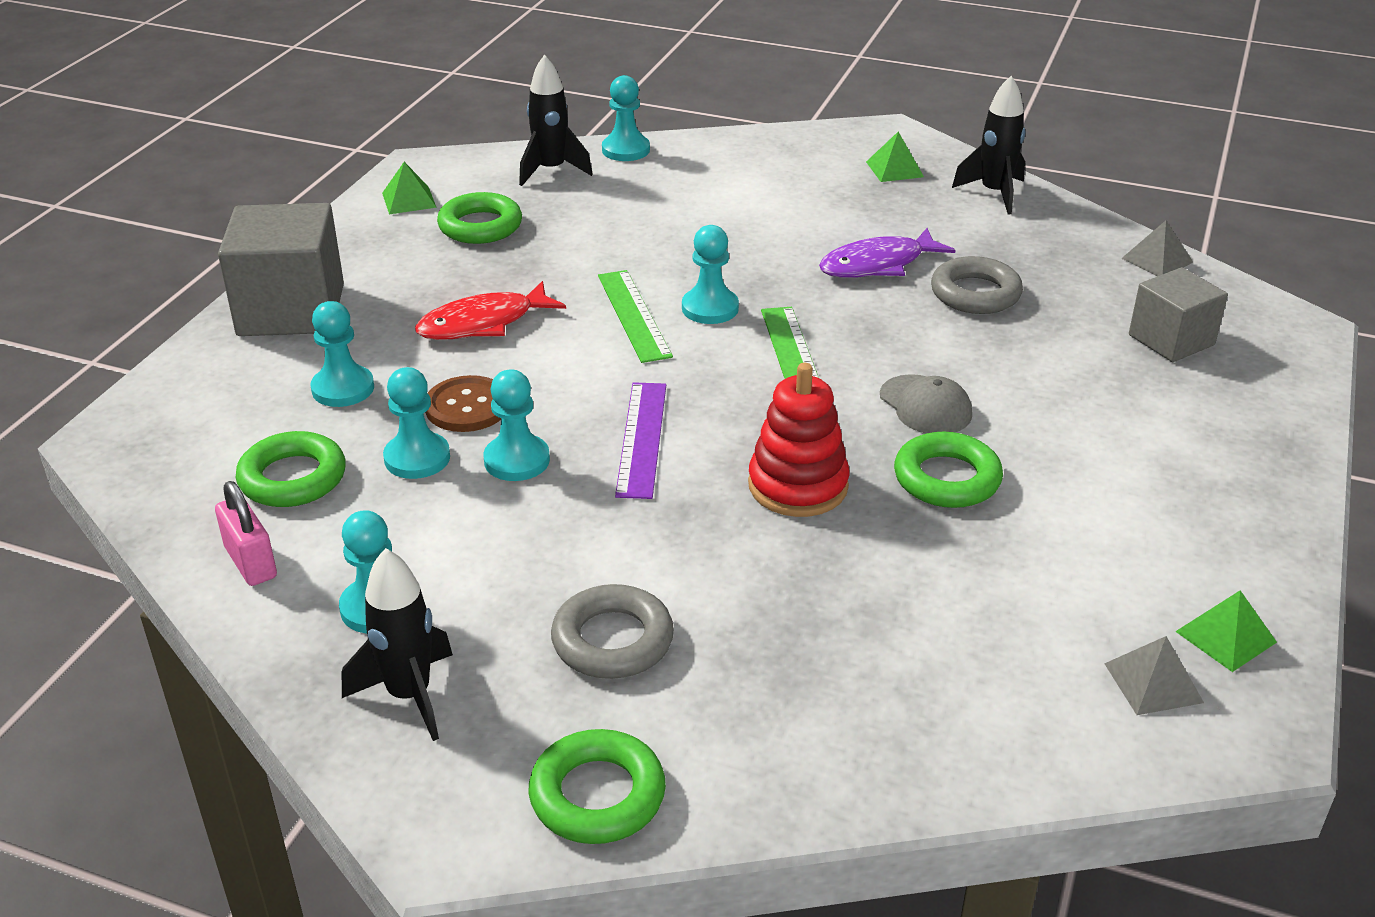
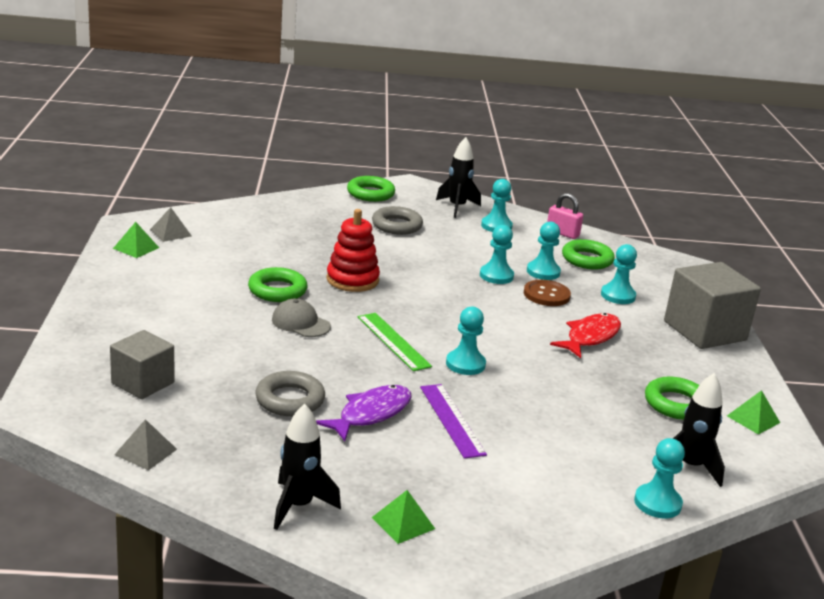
camera: 155 degrees right, 10 degrees down
green ruler [598,270,673,363] -> none
purple ruler [615,382,666,499] -> purple ruler moved to [420,384,487,459]

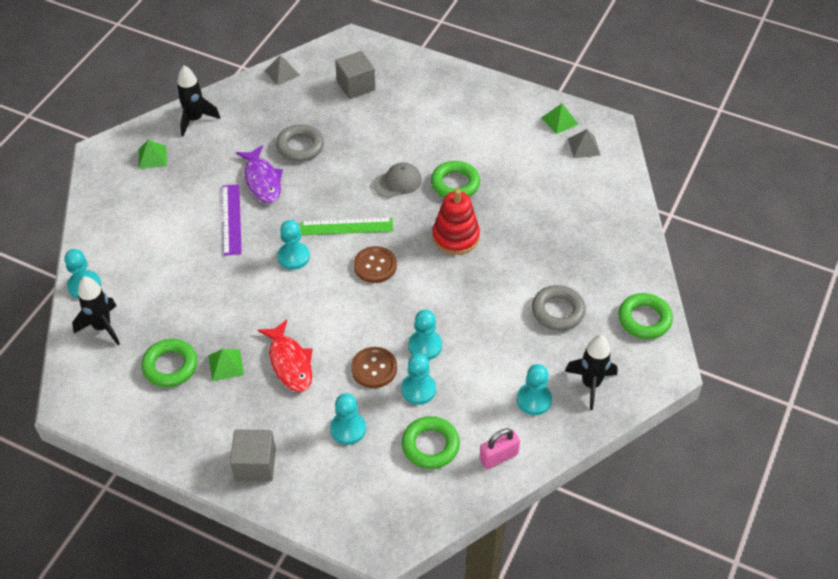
camera: 120 degrees right, 25 degrees up
purple ruler [420,384,487,459] -> purple ruler turned 75 degrees clockwise [222,184,242,256]
grey cube [664,262,761,349] -> grey cube [230,429,276,482], size x0.62
green pyramid [727,390,780,435] -> green pyramid moved to [209,349,244,381]
none -> brown button [354,246,397,283]

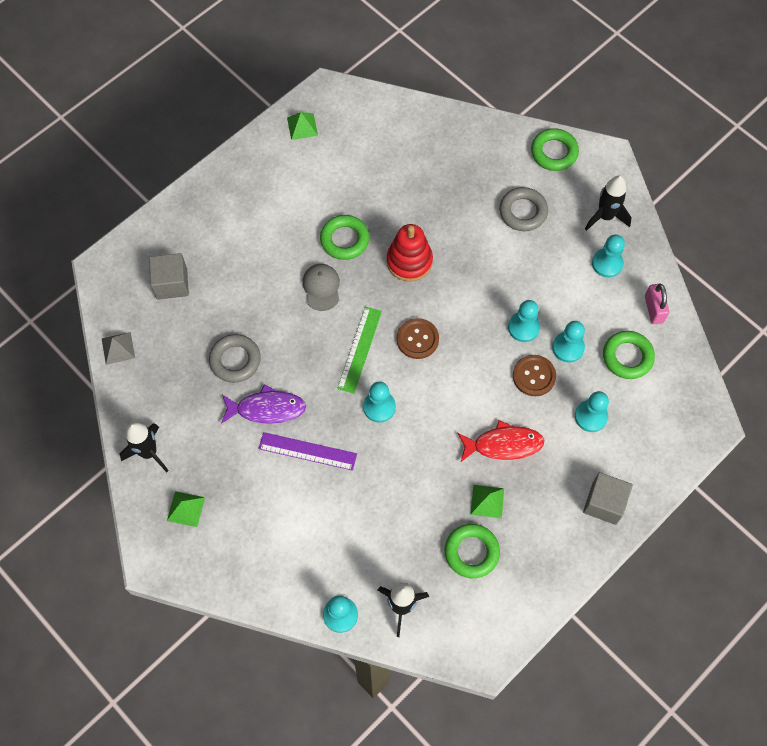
camera: 70 degrees left, 15 degrees up
grey pyramid [568,129,601,158] -> none

